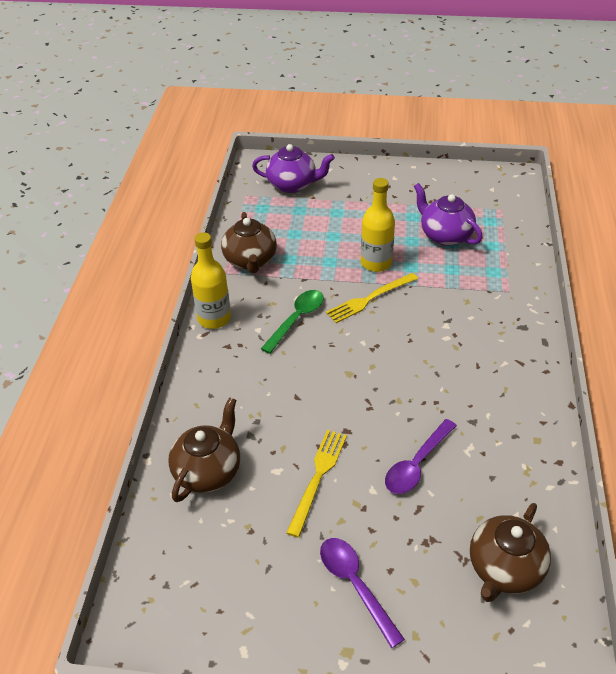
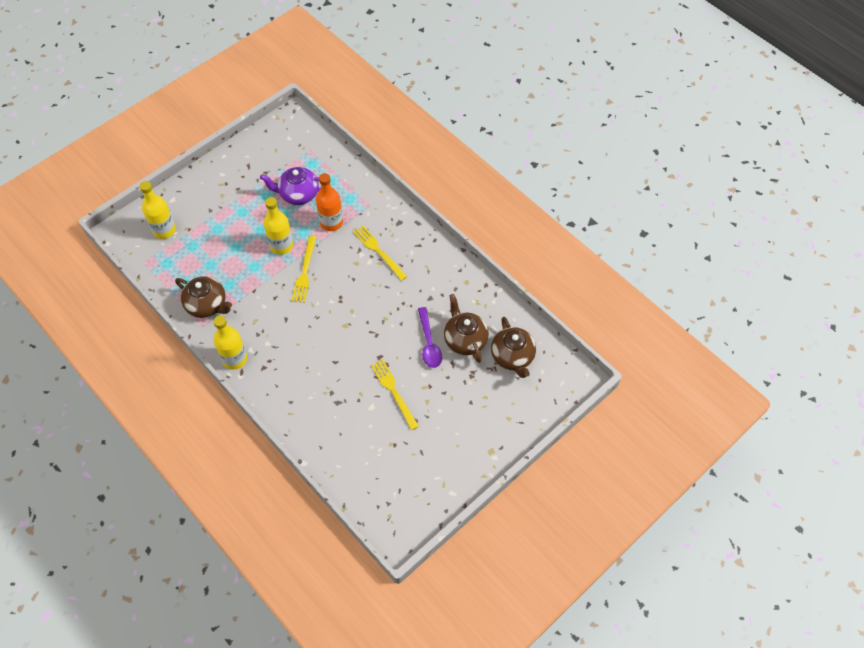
camera: 50 degrees left, 15 degrees up
brown teapot [169,397,240,502] -> brown teapot moved to [444,294,489,363]
purple teapot [252,144,335,193] -> yellow bottle [140,181,176,239]
green spoon [261,290,324,354] -> none
purple spoon [320,538,405,648] -> none
none -> orange bottle [316,173,343,231]
none -> yellow fork [353,226,408,281]

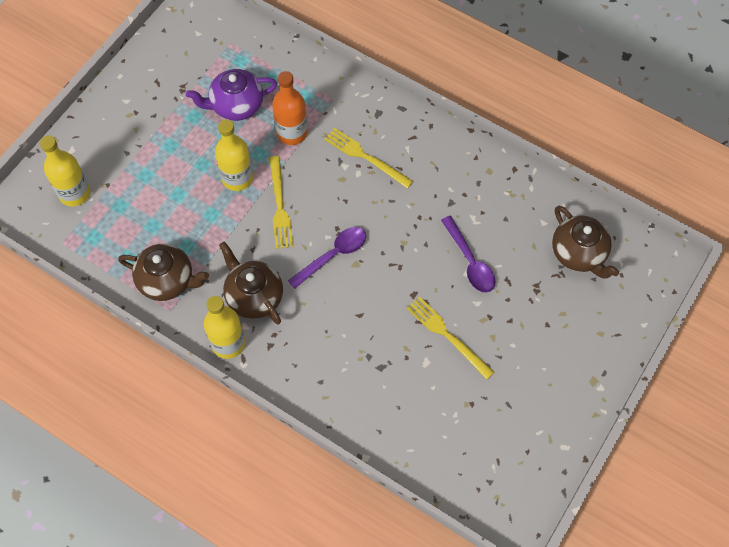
camera: 15 degrees left, 5 degrees up
brown teapot [444,294,489,363] -> brown teapot moved to [219,242,283,324]
none -> purple spoon [288,227,366,289]

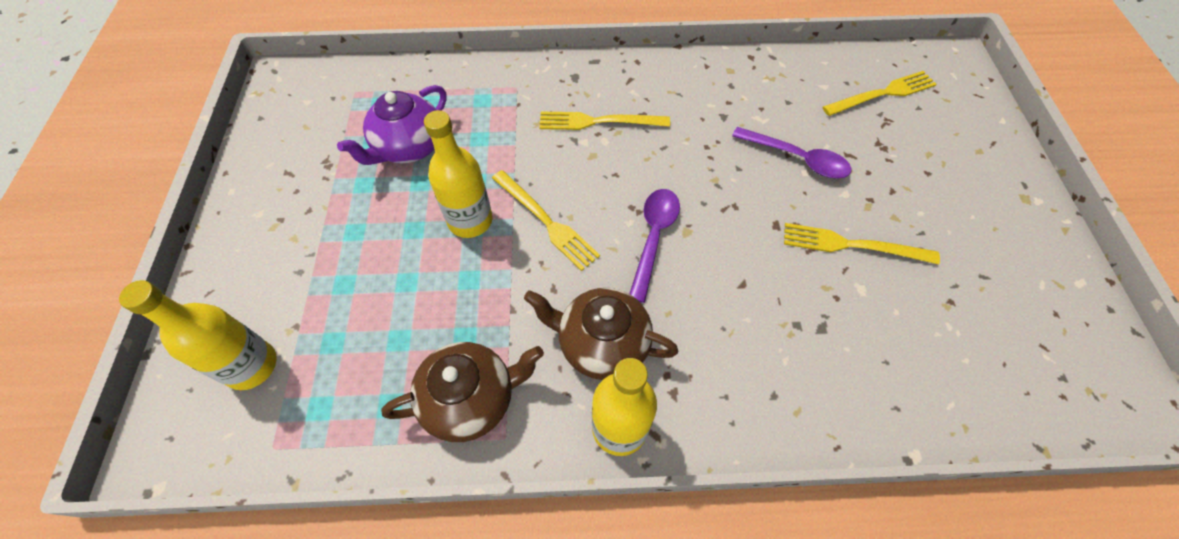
camera: 35 degrees left, 5 degrees down
orange bottle [272,71,307,145] -> none
brown teapot [552,206,619,279] -> yellow fork [822,71,937,116]

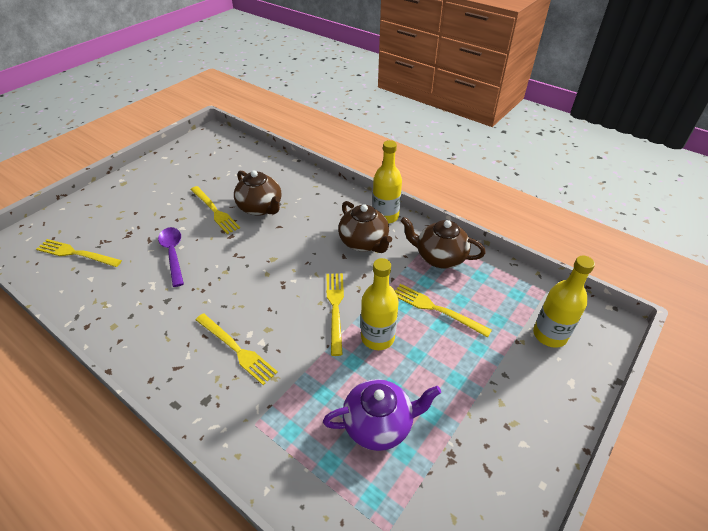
camera: 140 degrees left, 15 degrees down
purple spoon [629,189,680,303] -> none
none -> brown teapot [234,170,281,216]
none -> yellow fork [395,284,492,338]

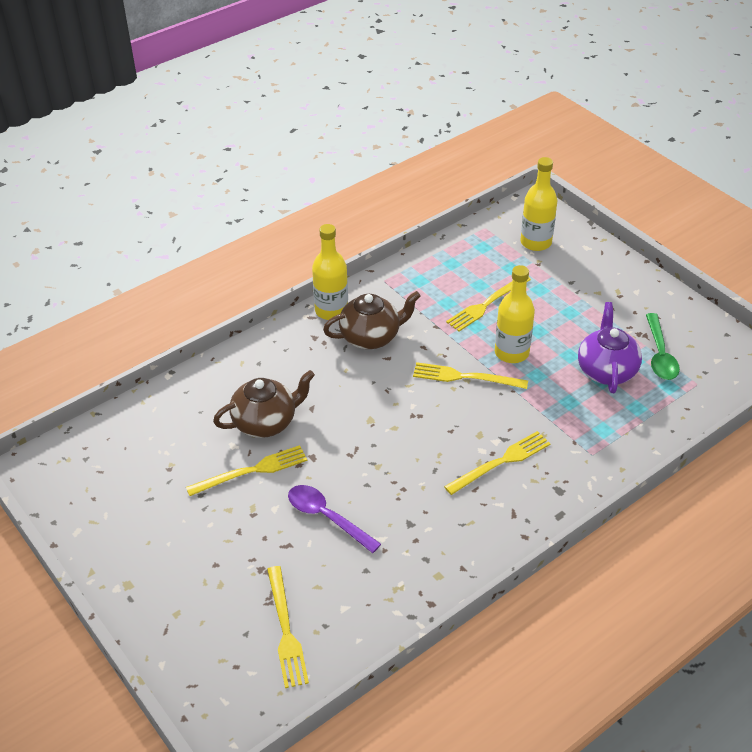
camera: 75 degrees left, 0 degrees up
yellow fork [36,239,122,267] -> yellow fork turned 45 degrees counterclockwise [267,566,309,688]
purple spoon [158,227,184,287] -> purple spoon turned 45 degrees clockwise [288,485,381,553]
brown teapot [401,217,486,269] -> none
none -> green spoon [646,313,680,380]

